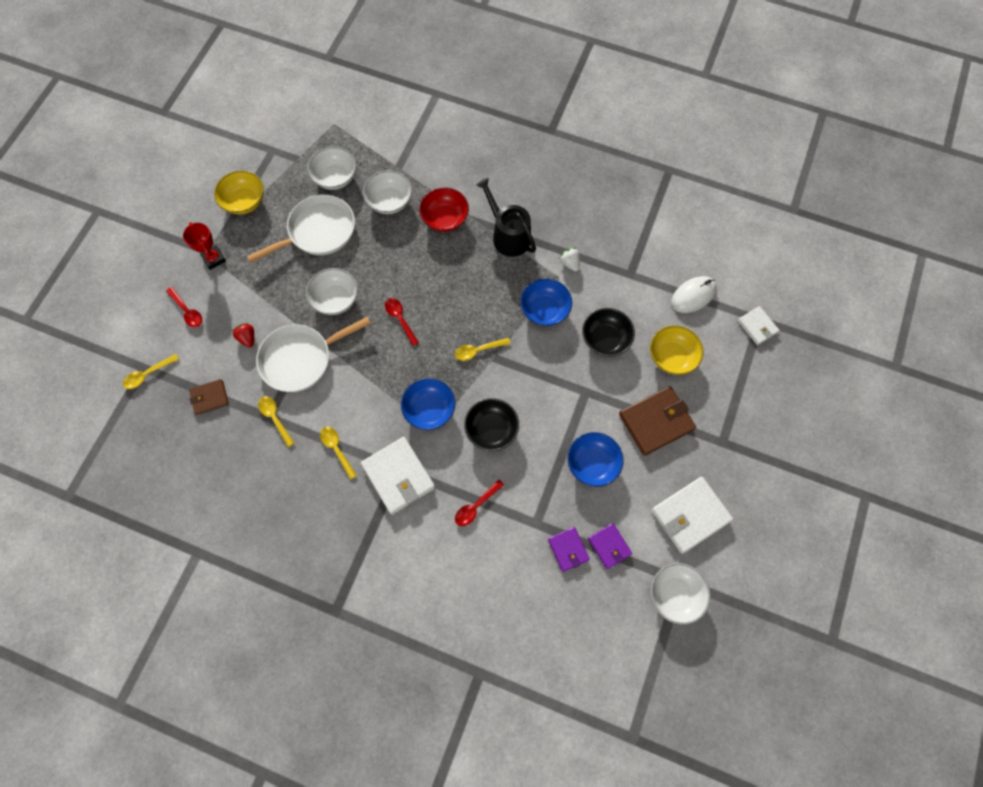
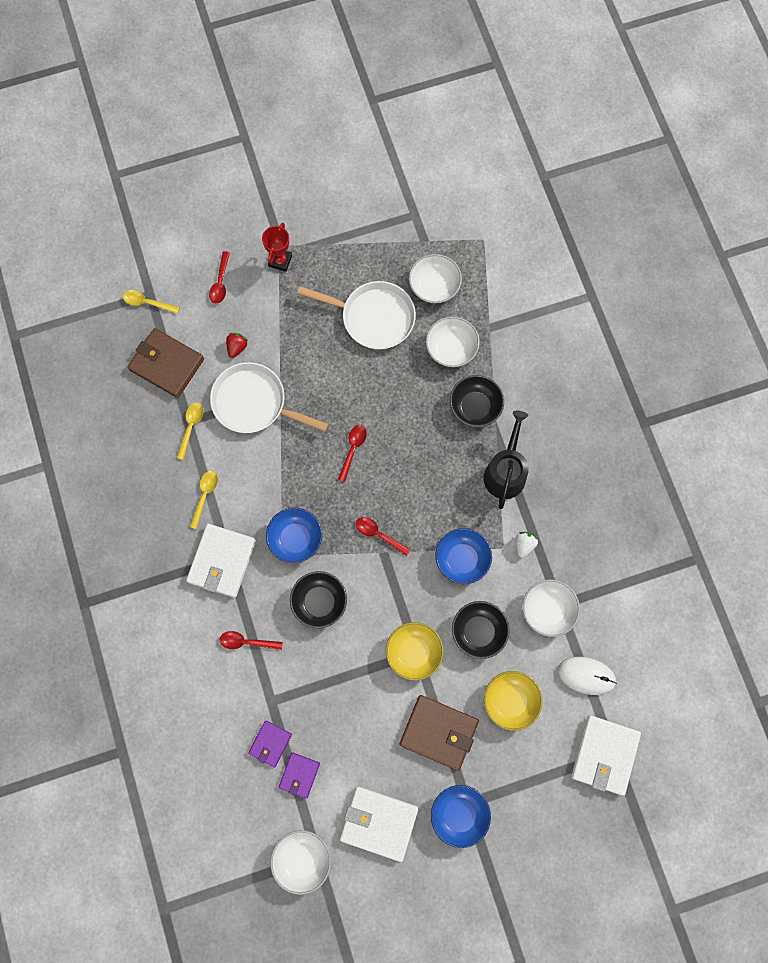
camera: 50 degrees right, 5 degrees up
brown wallet [189,379,229,415] -> brown wallet [128,328,204,398], size x1.77
yellow bowl [214,171,264,214] -> yellow bowl moved to [386,622,444,681]
white bowl [306,268,358,315] -> white bowl moved to [523,580,580,637]
red bowl [419,188,469,232] -> black bowl [450,375,504,427]
yellow spoon [454,338,511,361] -> red spoon [356,517,410,556]
blue bowl [567,432,624,487] -> blue bowl moved to [431,785,491,848]
white wallet [738,306,780,345] -> white wallet [571,715,641,796], size x1.77

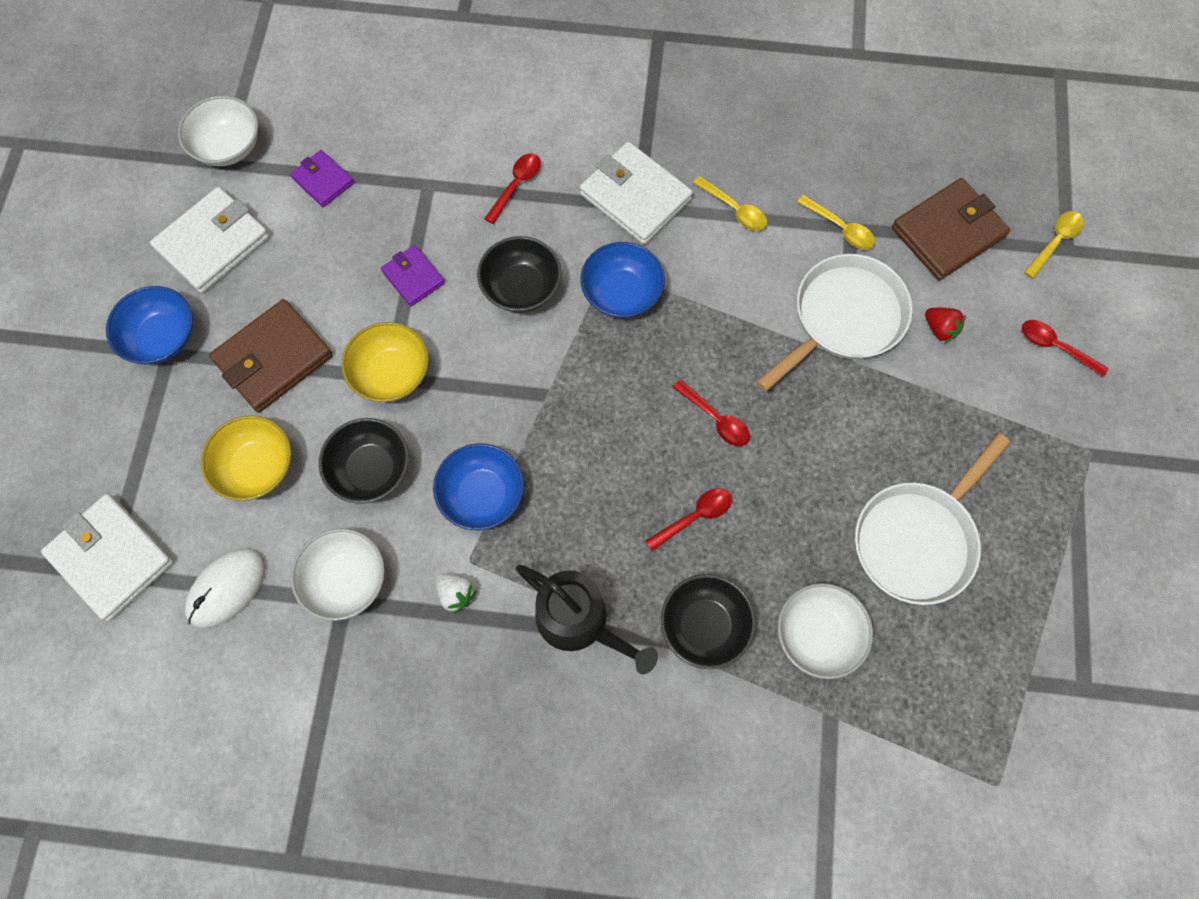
camera: 115 degrees right, 5 degrees down
purple wallet [248,721,292,767] -> purple wallet moved to [381,245,445,306]
red trophy [262,223,292,272] -> none
red spoon [356,517,410,556] -> red spoon moved to [645,488,732,551]
white bowl [409,254,462,303] -> none

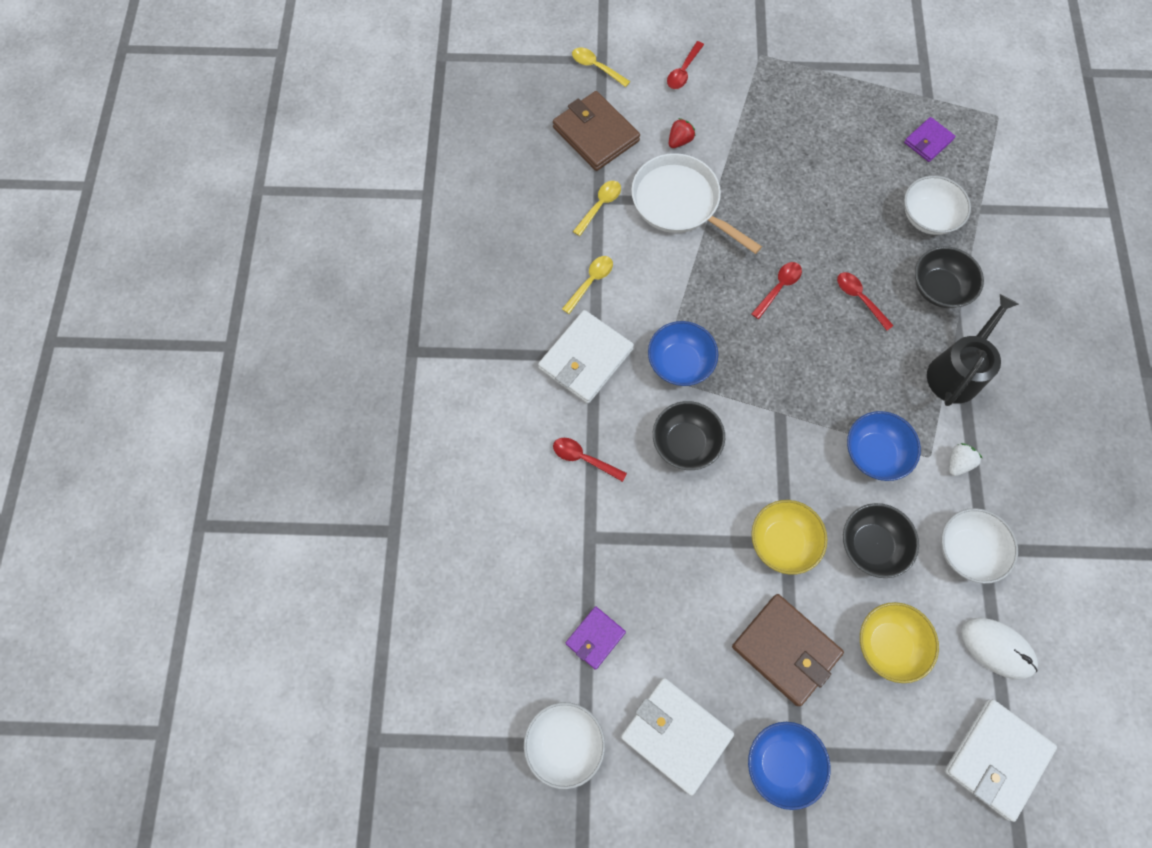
camera: 95 degrees left, 0 degrees up
purple wallet [381,245,445,306] -> purple wallet moved to [904,117,955,162]
white pan [855,433,1010,605] -> none

